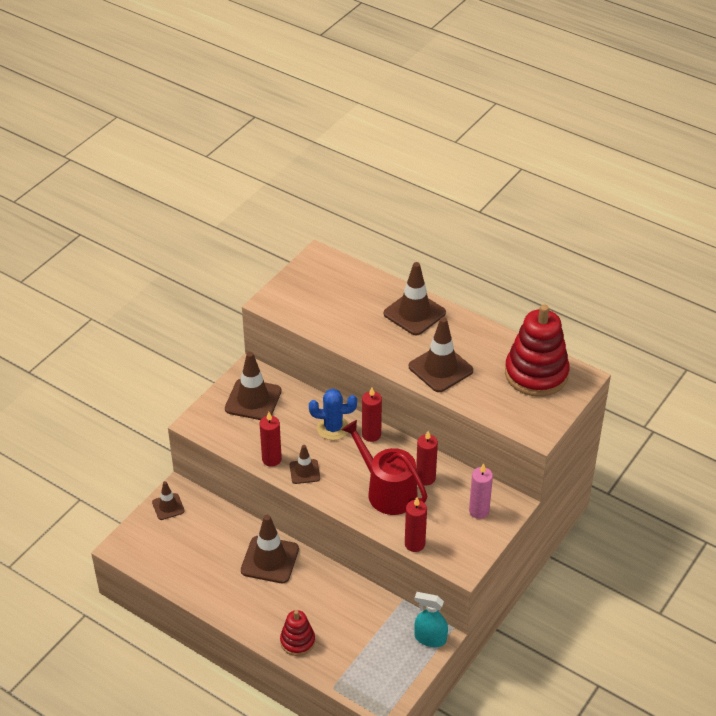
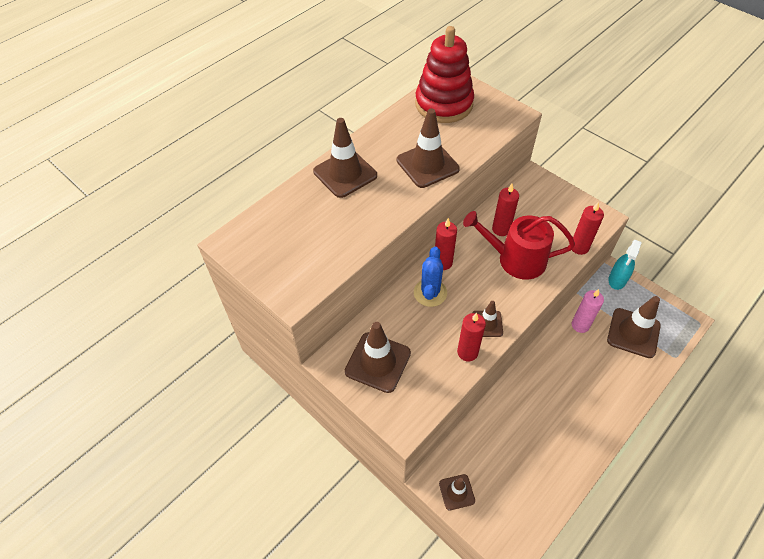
camera: 80 degrees left, 10 degrees up
brown traffic cone [241,515,299,583] -> brown traffic cone moved to [607,296,661,358]
red stacking toy [280,610,315,656] -> none
red watering can [342,420,427,515] -> red watering can turned 45 degrees clockwise [463,211,575,280]
pink candle [469,463,493,519] -> pink candle moved to [572,289,604,333]

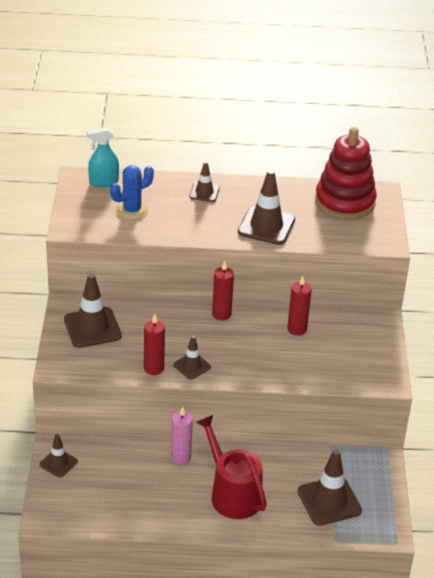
camera: 45 degrees right, 15 degrees down
brown traffic cone [313,118,377,198] -> brown traffic cone [189,161,220,202], size x0.57
blue cactus [414,247,447,307] -> blue cactus moved to [110,165,154,220]
red watering can [463,211,575,280] -> red watering can moved to [197,415,267,519]
red candle [572,202,604,255] -> none
pink candle [572,289,604,333] -> pink candle moved to [171,406,193,465]
turquoise spray bottle [608,240,642,290] -> turquoise spray bottle moved to [87,127,119,188]

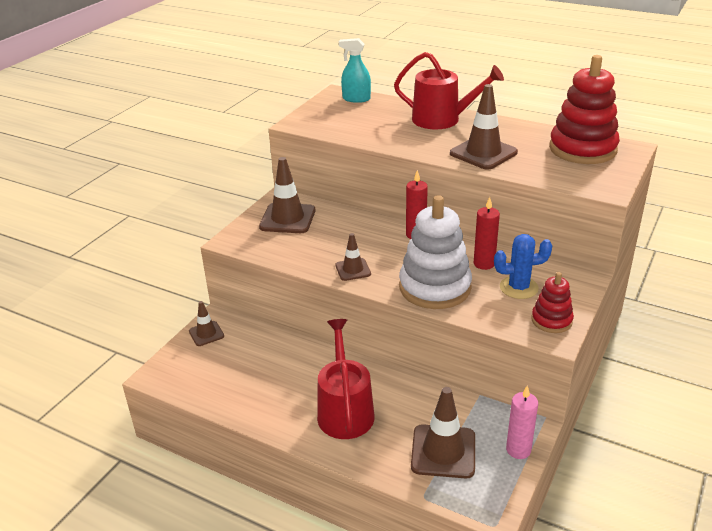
camera: 30 degrees right, 5 degrees down
blue cactus [110,165,154,220] -> blue cactus moved to [494,234,552,299]
red candle [144,314,165,375] -> none
pink candle [171,406,193,465] -> pink candle moved to [506,385,538,459]
brown traffic cone [189,161,220,202] -> red watering can [394,52,504,129]
none -> white stacking toy [399,195,472,309]
none -> red stacking toy [532,272,574,333]

